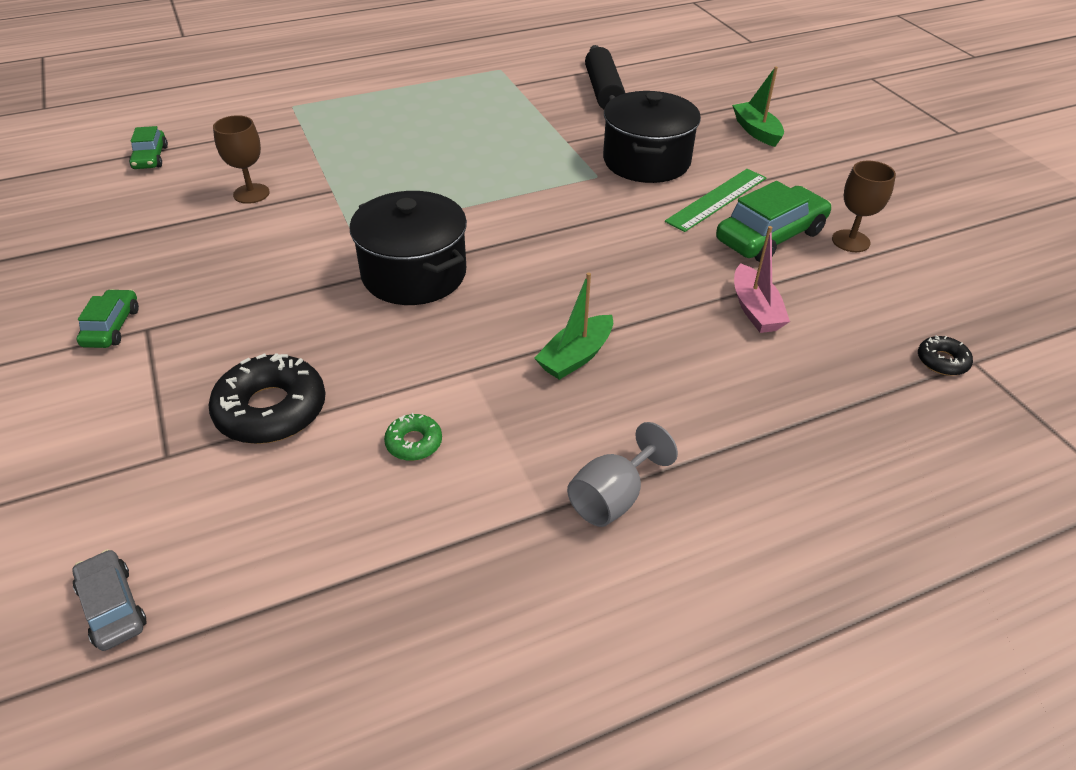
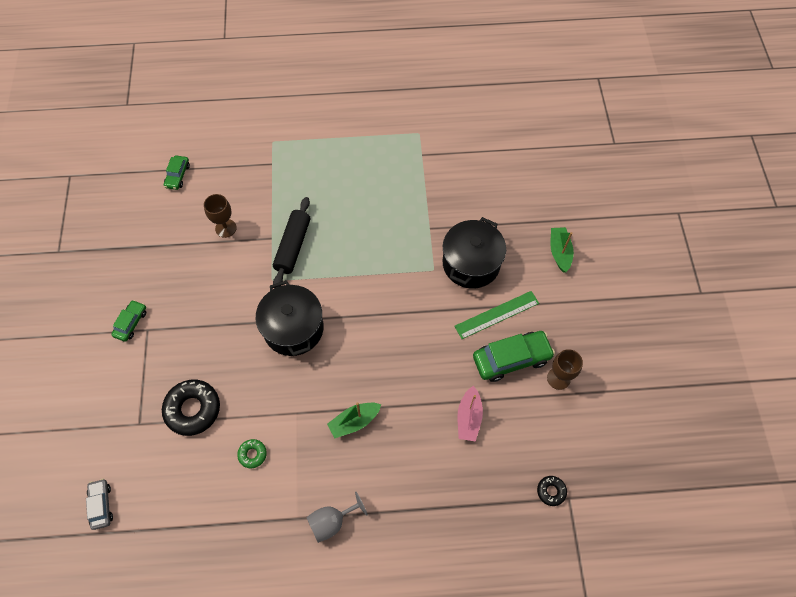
camera: 20 degrees right, 20 degrees up
black rolling pin [585,45,625,109] -> black rolling pin moved to [273,197,310,288]

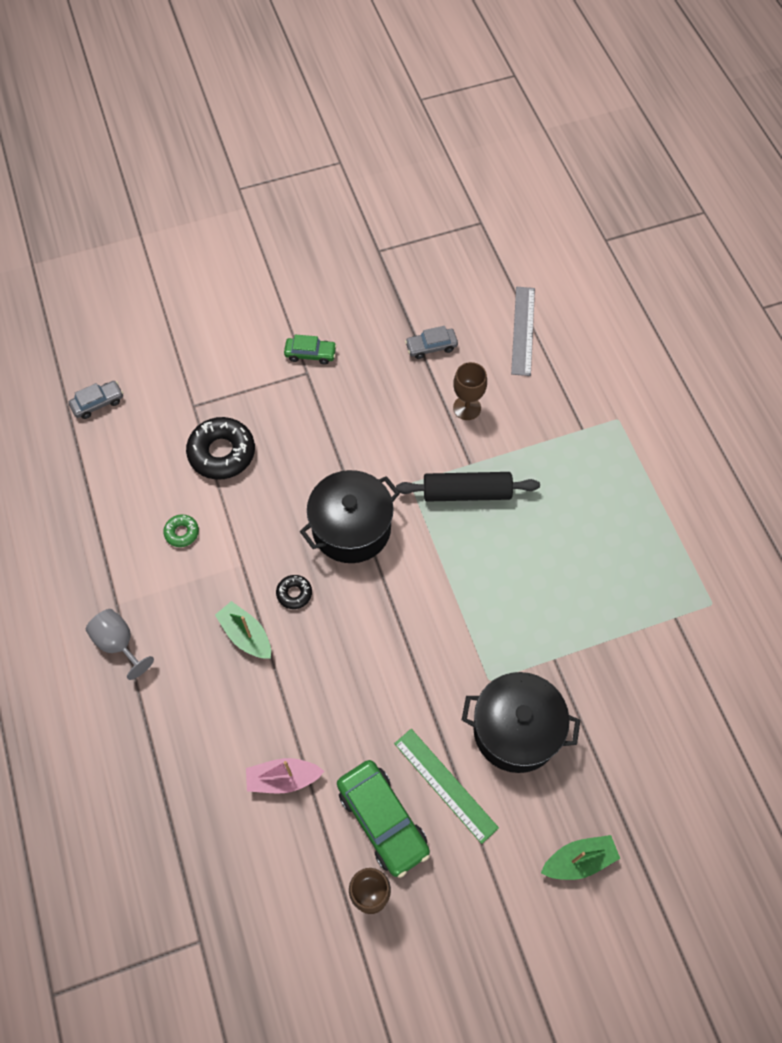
camera: 75 degrees right, 0 degrees up
green car [164,155,190,190] -> grey ruler [511,287,535,376]
black donut [537,476,567,506] -> black donut moved to [276,575,312,609]
none -> grey car [405,326,458,359]

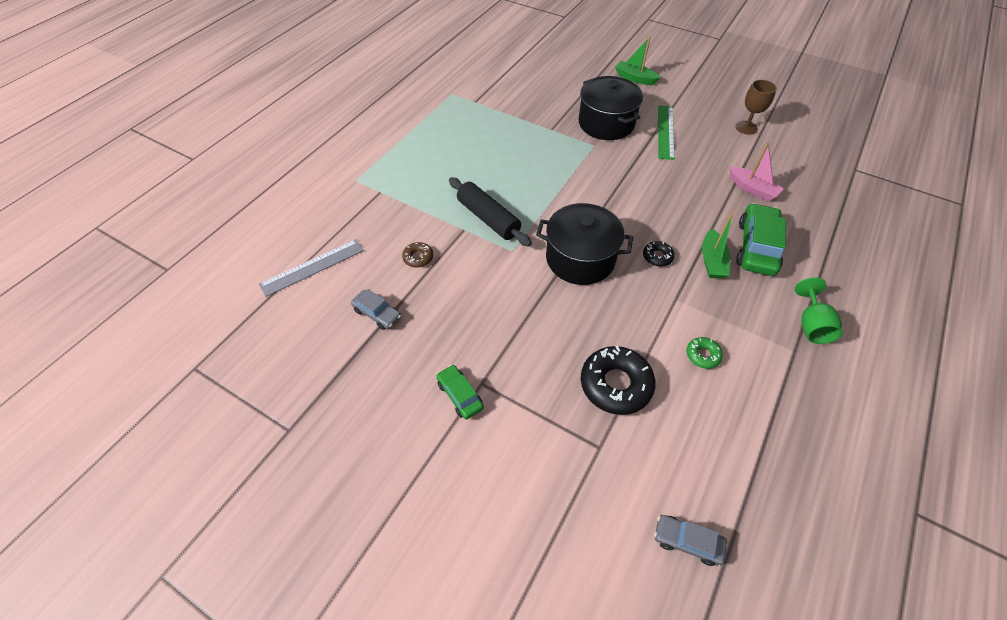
camera: 130 degrees left, 10 degrees down
grey goblet [86,609,154,680] -> green goblet [795,278,843,344]
green car [337,760,430,878] -> green car moved to [736,203,786,276]
brown goblet [453,362,487,420] -> brown donut [402,242,433,268]

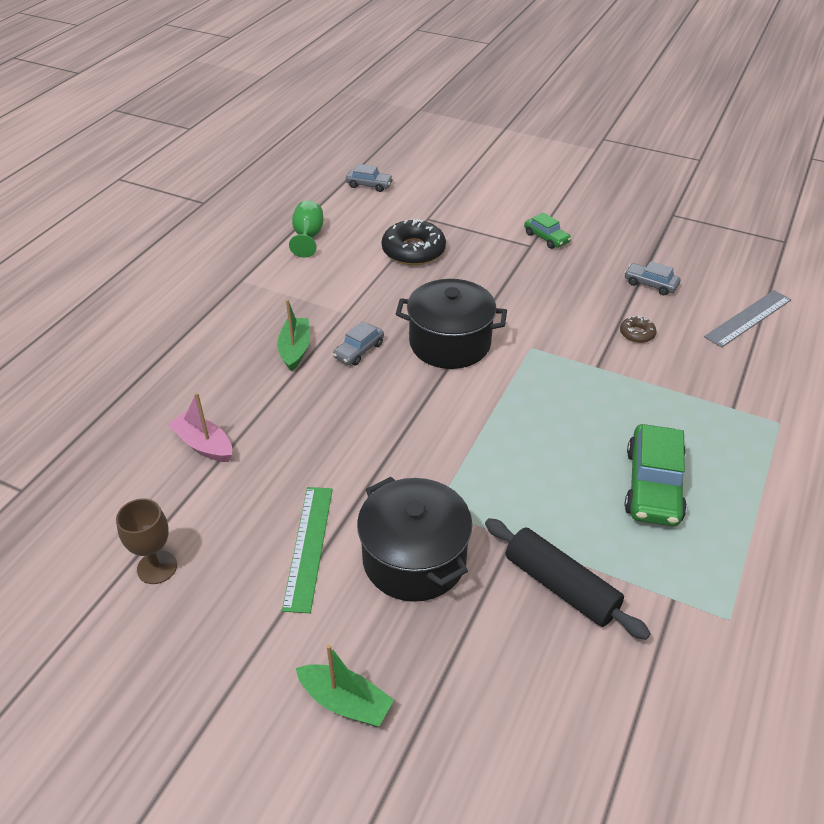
camera: 175 degrees right, 10 degrees down
black rolling pin [449,177,532,247] -> black rolling pin moved to [485,518,651,640]
black donut [643,241,674,266] -> grey car [333,321,384,365]
green donut [686,337,723,369] -> none
green car [736,203,786,276] -> green car moved to [624,424,687,526]
green goblet [795,278,843,344] -> green goblet moved to [289,201,323,258]

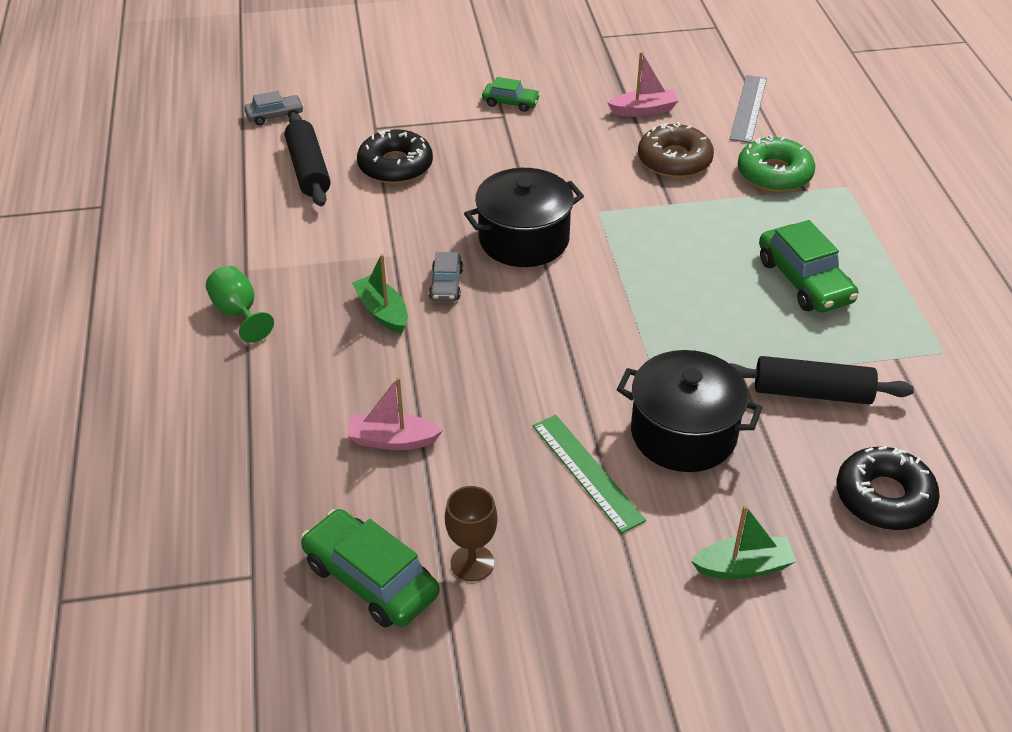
camera: 35 degrees left, 0 degrees up
green goblet [289,201,323,258] -> green goblet moved to [206,266,274,343]
brown donut [620,316,656,343] -> brown donut [638,122,714,178], size x2.02
grey car [624,261,681,295] -> pink boat [608,51,679,117]
none -> black rolling pin [285,113,331,206]
none -> green car [301,509,440,628]
none -> green donut [738,135,815,192]
none -> black donut [836,446,940,530]

